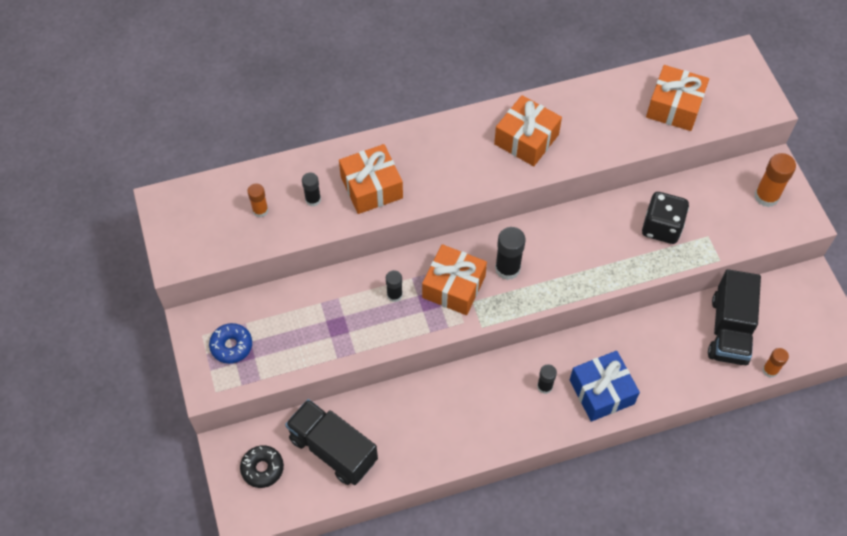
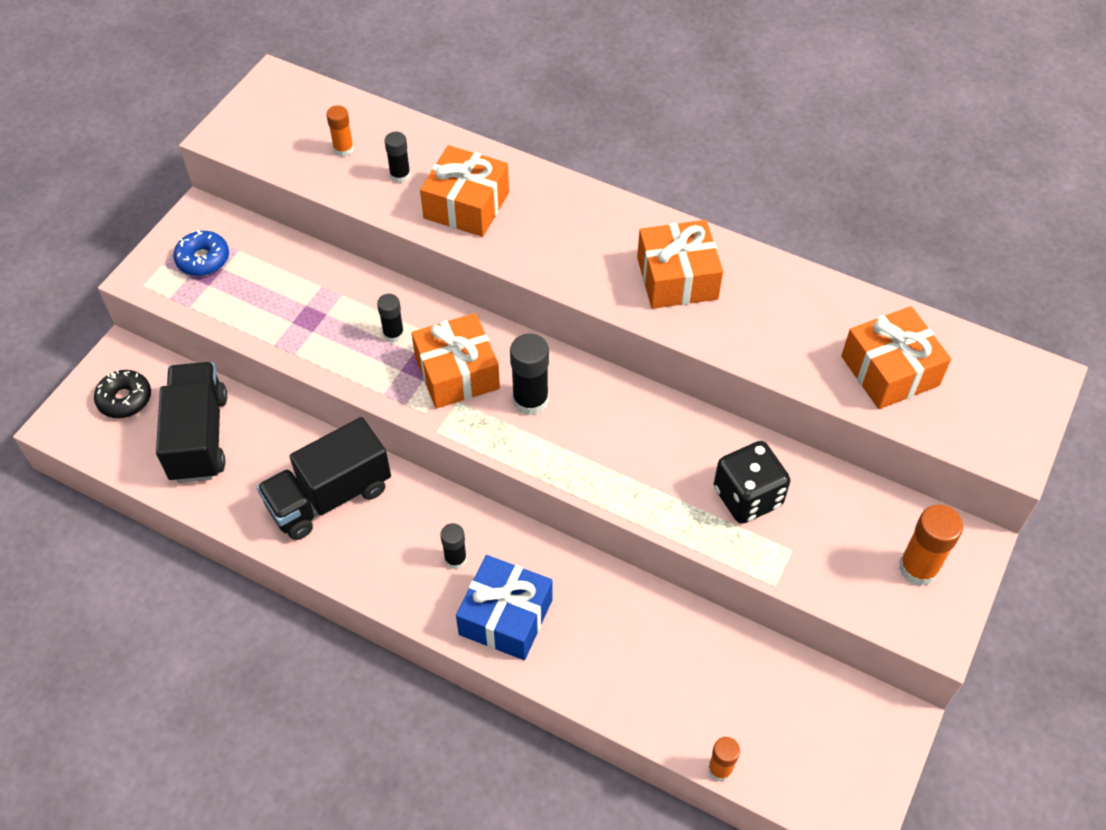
camera: 45 degrees right, 5 degrees down
black truck [708,269,761,365] -> black truck moved to [257,417,391,540]

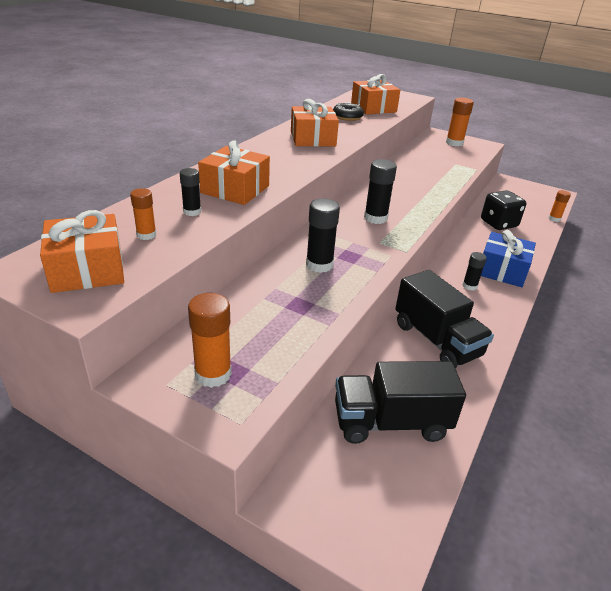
camera: 90 degrees left, 20 degrees down
black donut [94,370,151,418] -> black donut moved to [333,102,364,121]
blue donut [173,230,229,276] -> orange glue stick [188,293,232,388]
black glue stick [377,294,404,343] -> black glue stick [306,199,340,273], size x1.64
orange gift [412,313,500,409] -> orange gift moved to [40,210,124,293]
black dice [714,441,790,524] -> black dice moved to [481,190,526,230]

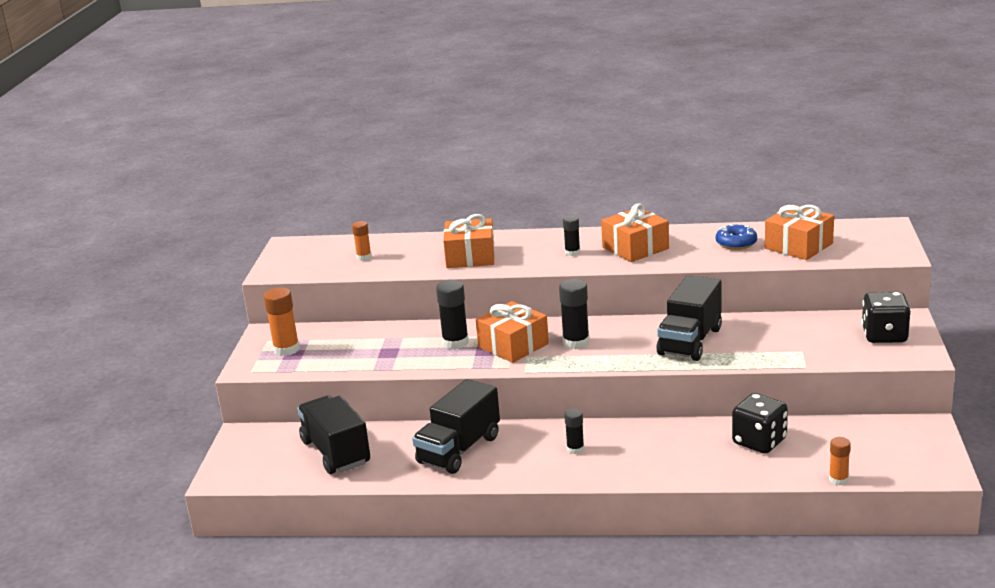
camera: 70 degrees right, 10 degrees down
orange gift [40,210,124,293] -> orange gift moved to [476,301,549,363]
black glue stick [180,168,201,216] -> black glue stick moved to [563,216,580,256]
black donut [333,102,364,121] -> blue donut [716,223,757,250]
orange glue stick [446,98,474,146] -> black dice [862,292,910,343]
blue gift [481,230,536,287] -> none
none -> black truck [657,275,722,361]

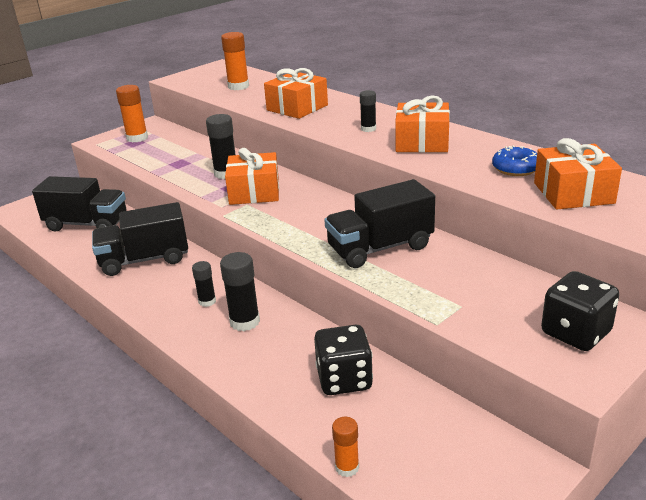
camera: 40 degrees right, 5 degrees up
black truck [297,395,370,474] -> black truck turned 90 degrees clockwise [32,176,127,232]
orange glue stick [352,221,372,261] -> orange glue stick [221,32,249,90], size x1.64
black glue stick [559,279,590,349] -> black glue stick moved to [220,252,260,331]

